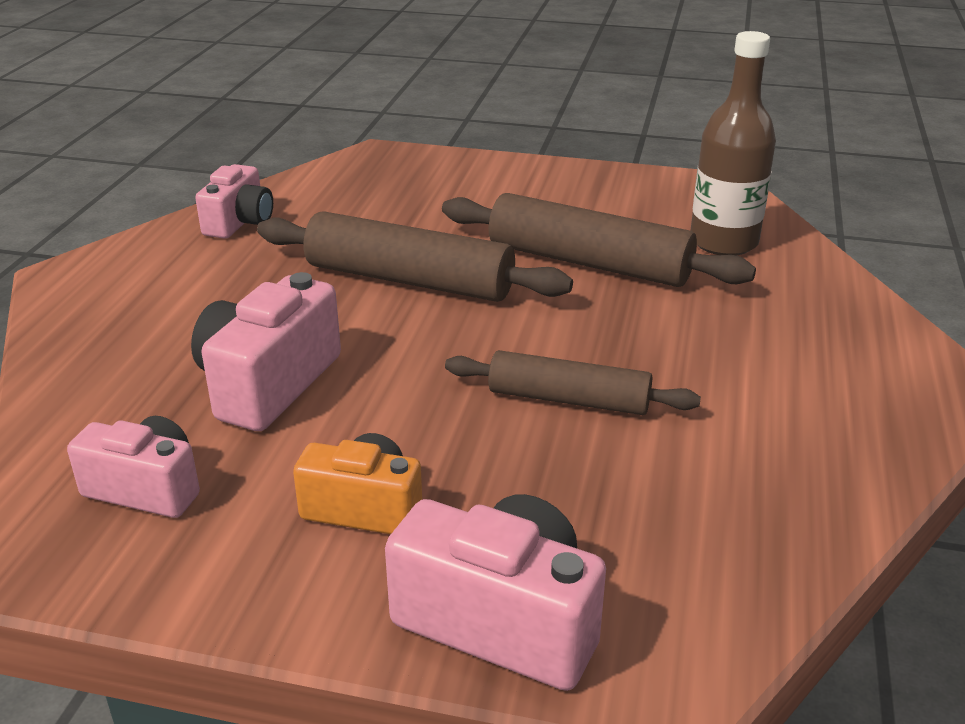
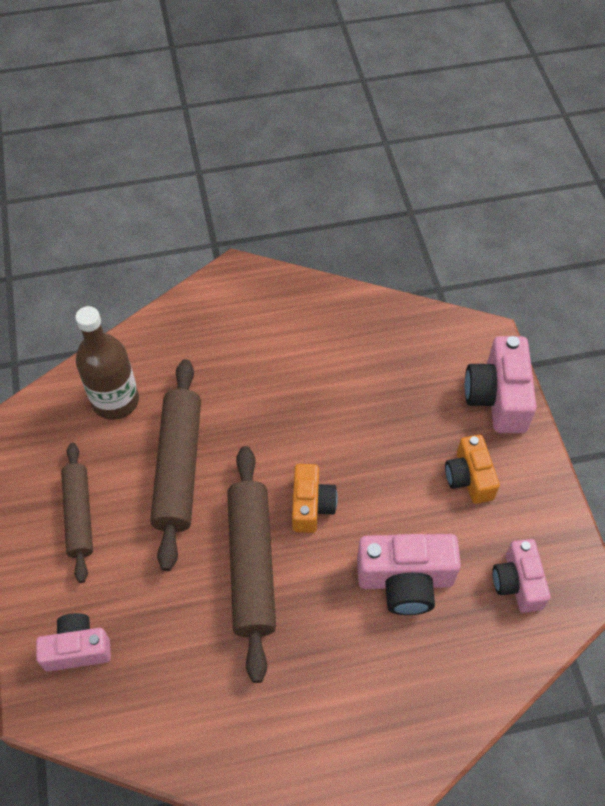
camera: 115 degrees left, 25 degrees up
pink camera [195,164,273,239] -> pink camera moved to [36,613,111,672]
brown rolling pin [445,350,701,415] -> brown rolling pin moved to [61,443,93,583]
none -> orange camera [292,464,338,533]

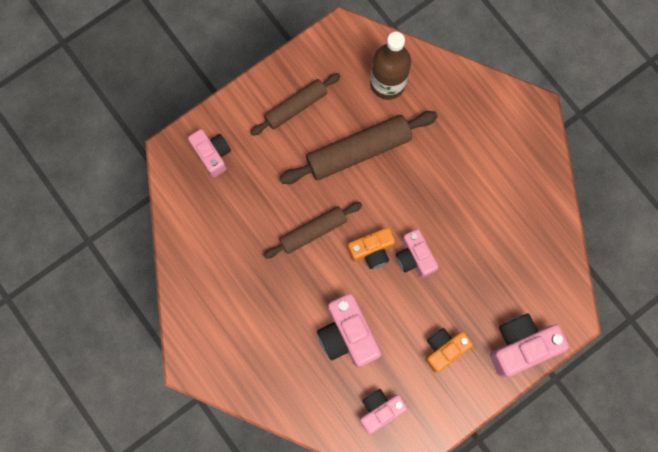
camera: 65 degrees right, 20 degrees up
brown rolling pin [227,446,276,683] -> brown rolling pin [264,202,362,259], size x0.64
none -> pink camera [396,229,439,278]

